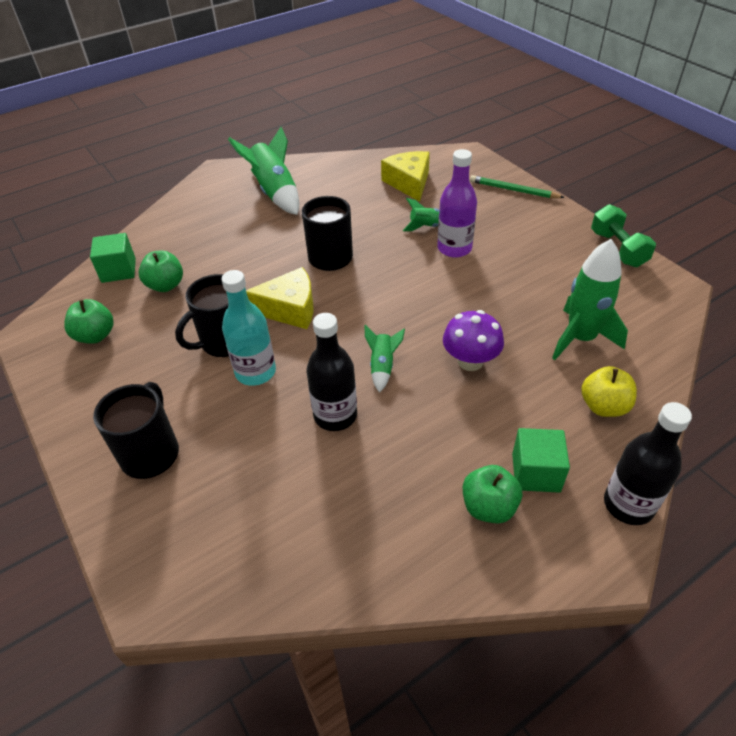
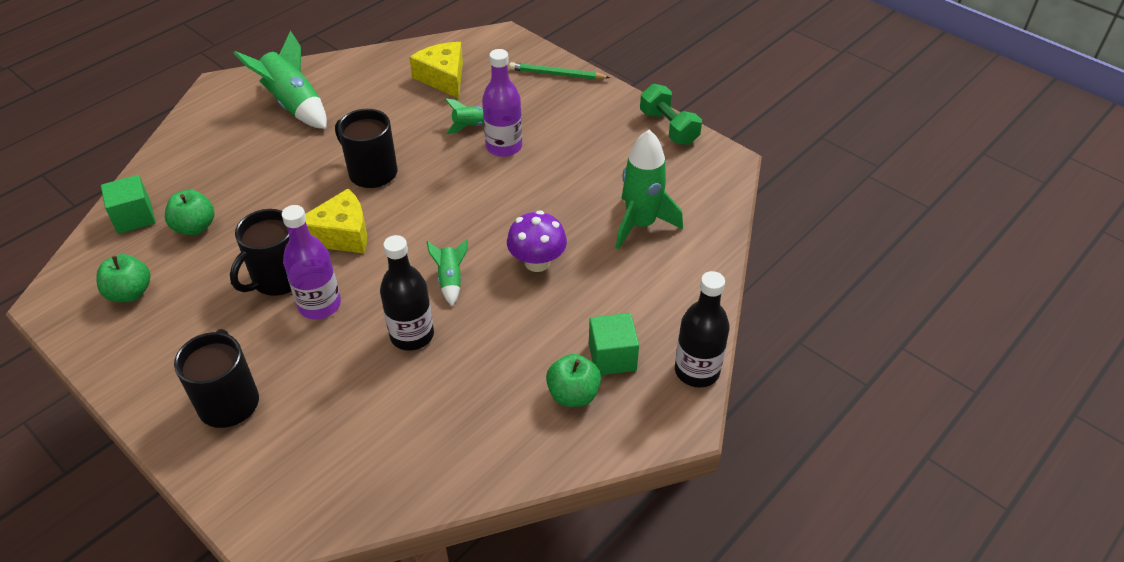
camera: 15 degrees left, 0 degrees up
turquoise bottle [222,270,276,386] -> purple bottle [282,205,341,319]
yellow apple [581,366,637,417] -> none

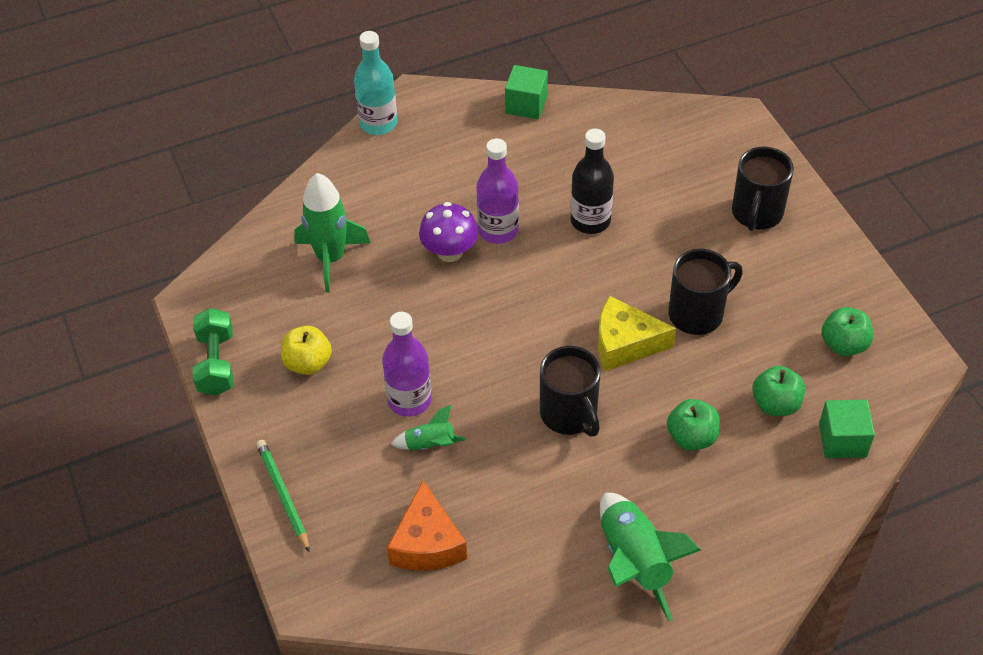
camera: 155 degrees left, 5 degrees up
purple bottle [282,205,341,319] -> purple bottle moved to [477,138,519,244]
yellow cheese [409,42,463,98] -> orange cheese [387,481,467,571]
green rocket [426,239,468,306] -> none
green pencil [509,62,611,80] -> green pencil turned 150 degrees counterclockwise [256,440,310,553]
green apple [546,354,601,407] -> green apple moved to [667,399,720,450]
green cube [589,313,639,375] -> green cube moved to [505,65,548,119]
black bottle [675,271,730,388] -> turquoise bottle [354,31,397,135]
none -> yellow apple [281,326,332,375]

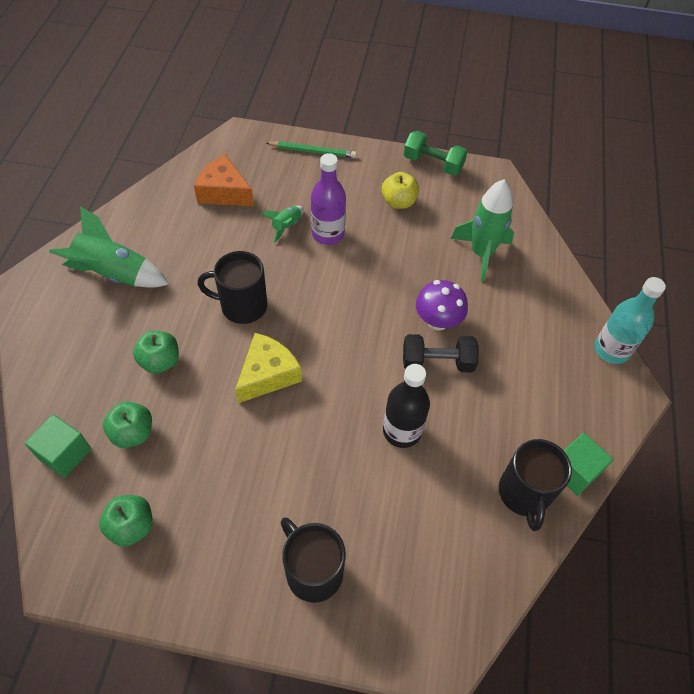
camera: 120 degrees right, 5 degrees up
purple bottle [477,138,519,244] -> black dumbbell [403,334,479,373]
black mug [668,249,743,335] -> black mug moved to [499,439,572,531]

